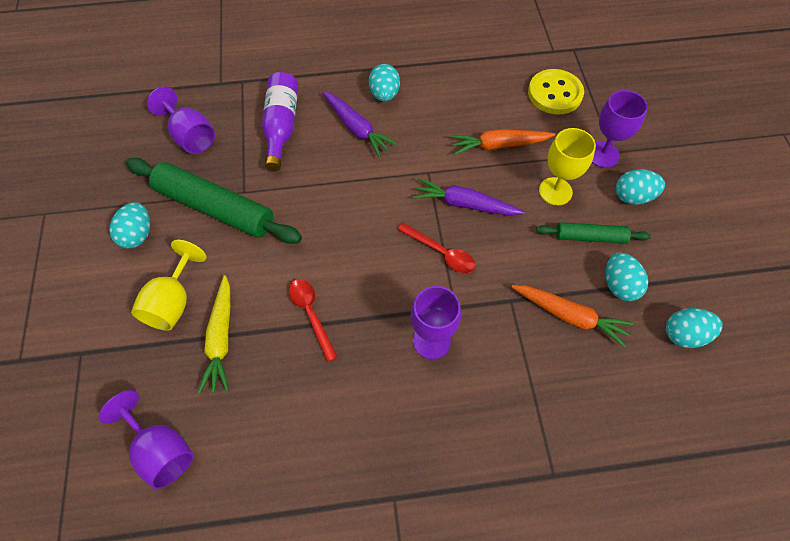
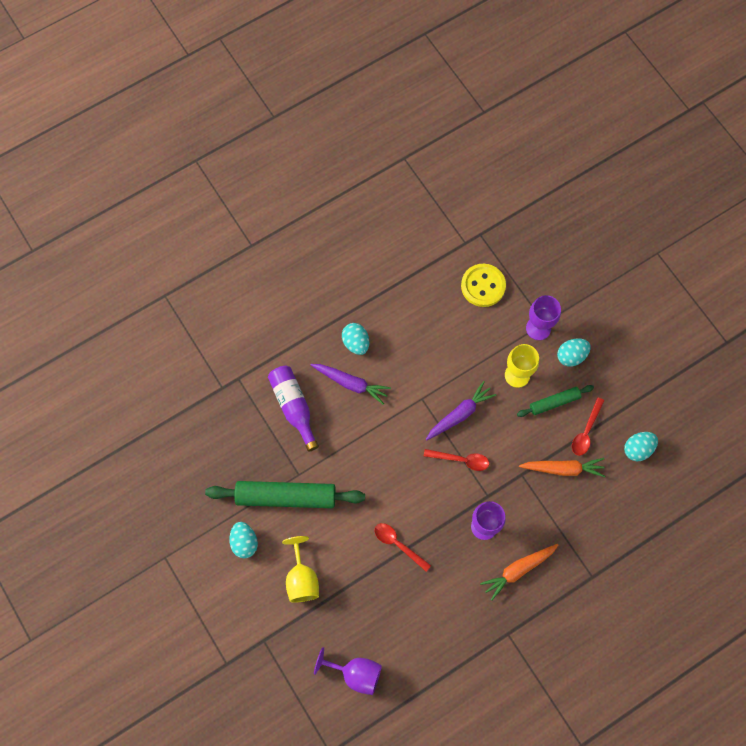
camera: 25 degrees left, 10 degrees up
purple goblet [147,87,215,154] -> none
yellow carrot [198,275,230,393] -> none
purple carrot [413,178,525,216] -> purple carrot turned 150 degrees clockwise [426,381,496,440]
orange carrot [450,129,555,155] -> orange carrot moved to [480,544,558,601]
turquoise egg [606,253,648,301] -> red spoon [572,397,604,456]

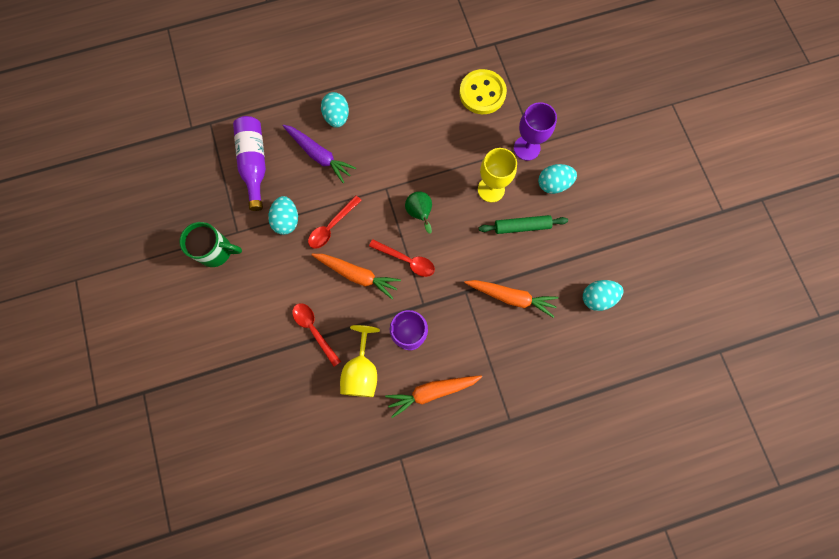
camera: 15 degrees right, 5 degrees up
green rolling pin [205,481,365,508] -> green mug [179,222,242,267]
turquoise egg [229,522,258,558] -> turquoise egg moved to [268,196,298,235]
yellow goblet [282,536,319,603] -> yellow goblet moved to [340,325,380,397]
purple goblet [314,647,382,695] -> none
purple carrot [426,381,496,440] -> green pear [405,191,432,234]
red spoon [572,397,604,456] -> red spoon moved to [308,196,362,249]
none -> orange carrot [312,254,401,299]

